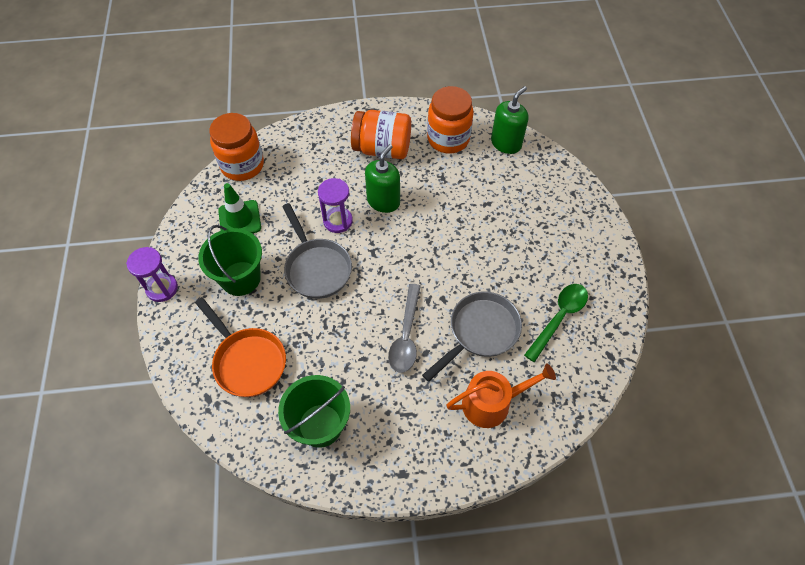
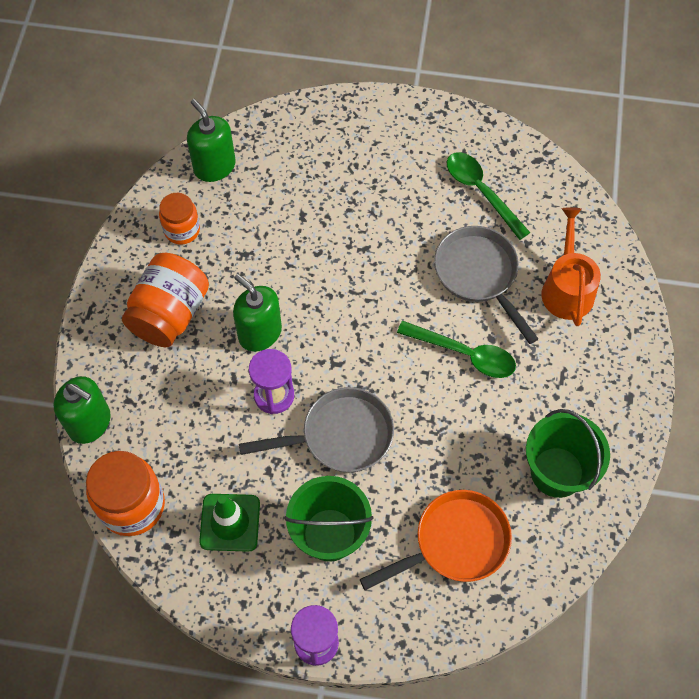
camera: 75 degrees left, 5 degrees up
grey spoon [388,284,421,373] -> green spoon [397,321,516,378]
orange jar [427,86,474,153] -> orange jar [159,193,200,245], size x0.61
none -> green soap dispenser [53,376,111,444]

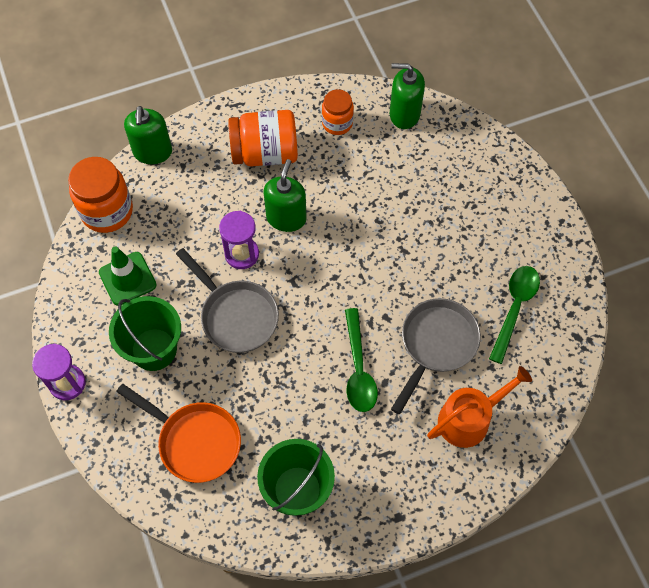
camera: 60 degrees right, 0 degrees up
green soap dispenser [187,99,236,182] -> green soap dispenser turned 105 degrees counterclockwise [390,63,425,129]

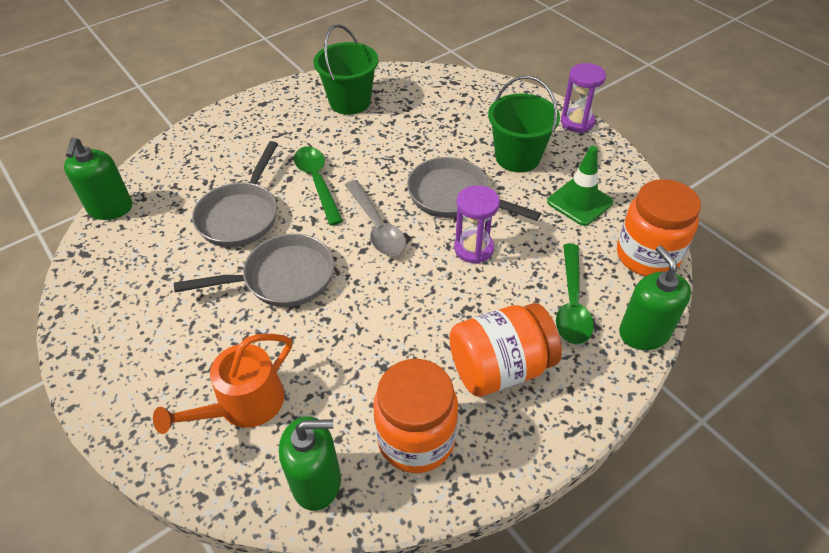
camera: 165 degrees right, 15 degrees down
orange pan [116,384,241,483] -> none
green soap dispenser [263,159,307,232] -> green soap dispenser moved to [64,138,132,220]
orange jar [322,89,354,135] -> orange jar [373,359,458,473], size x1.64
orange watering can [427,366,532,448] -> orange watering can moved to [153,334,292,434]
green spoon [489,266,540,364] -> green spoon moved to [556,244,594,344]
none -> grey pan [174,234,334,307]
none -> grey spoon [345,180,406,256]

